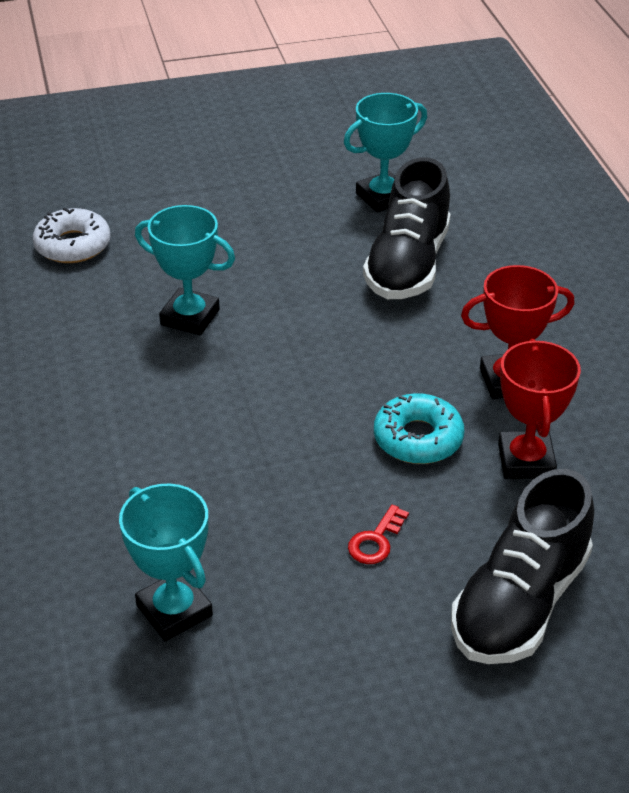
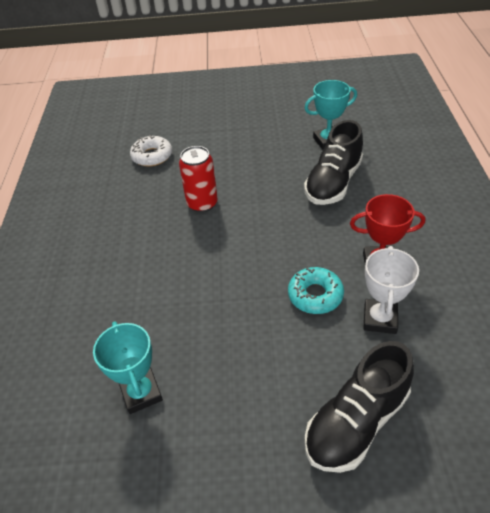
camera: 15 degrees right, 5 degrees up
turquoise trophy [135,205,235,336] -> red can [179,146,218,212]
red key [348,505,409,564] -> none
red trophy [498,339,581,479] -> white trophy [363,246,419,334]

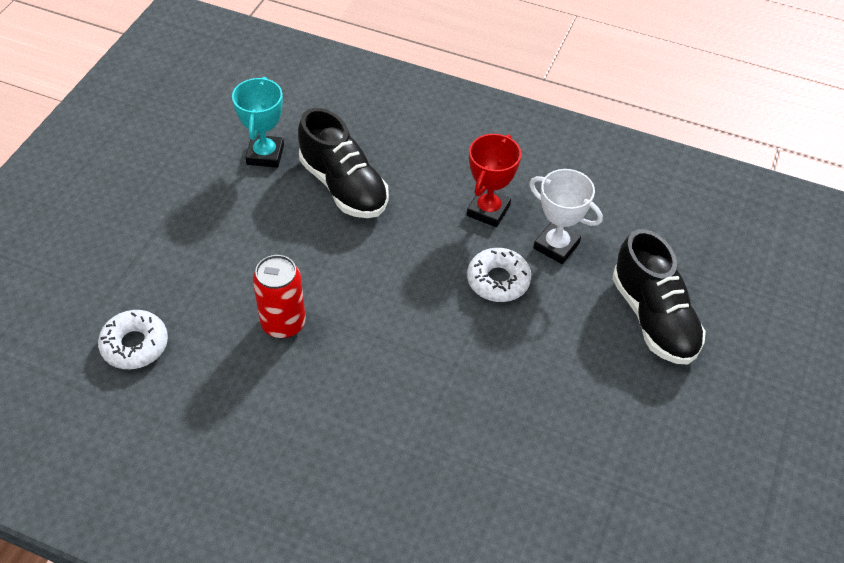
camera: 70 degrees left, 5 degrees up
turquoise trophy [93,321,163,414] -> none
turquoise donut [288,267,344,314] -> white donut [467,248,531,302]

